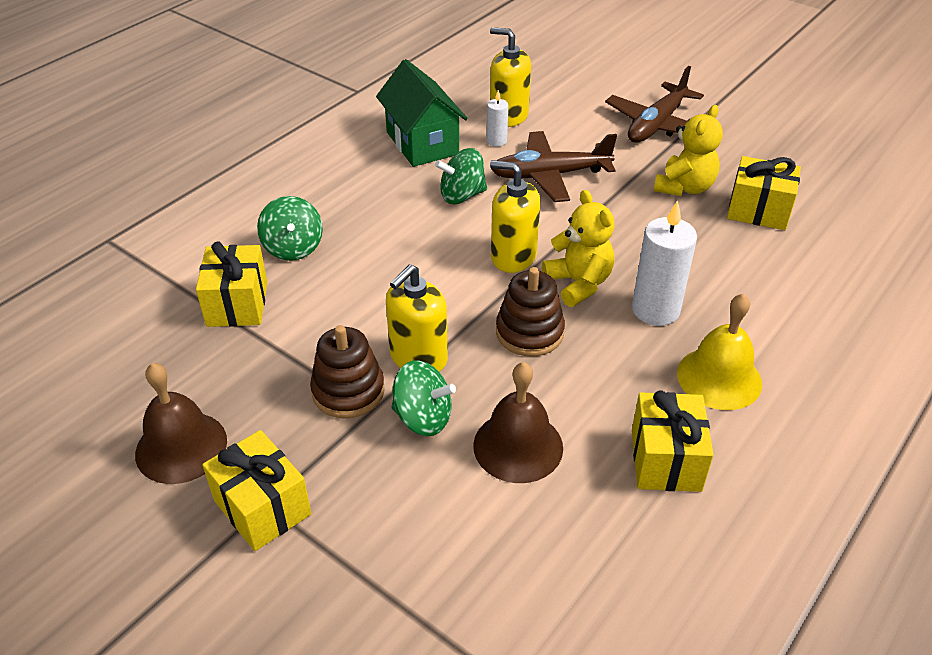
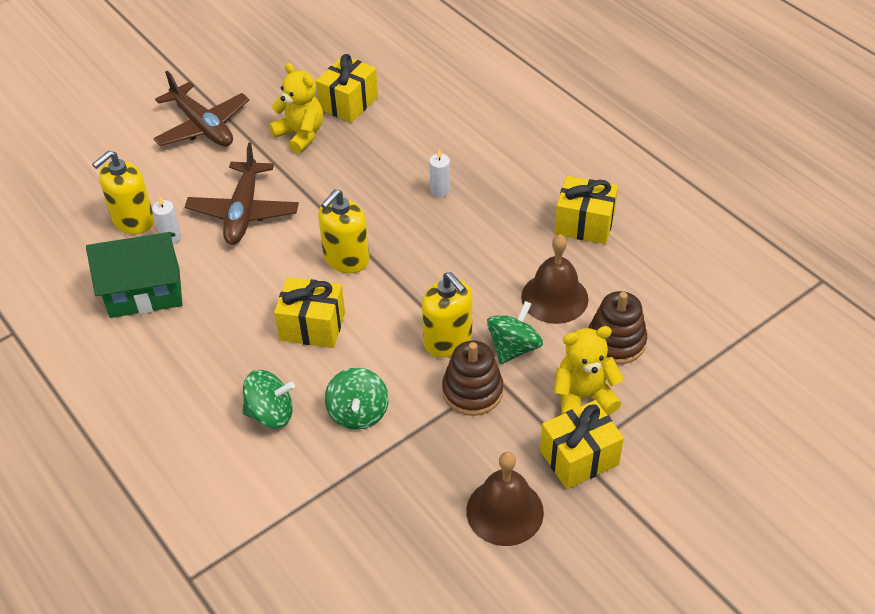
camera: 75 degrees left, 5 degrees up
yellow gift [196,241,267,327] -> yellow gift moved to [274,277,345,348]
green spinning top [435,148,487,204] -> green spinning top moved to [325,368,389,430]
brown stacking toy [496,267,565,356] -> brown stacking toy moved to [588,291,647,364]
yellow teddy bear [542,190,615,307] -> yellow teddy bear moved to [554,326,624,415]
white candle [632,200,697,326] -> white candle [429,149,450,198], size x0.53
yellow bell [677,293,762,410] -> none

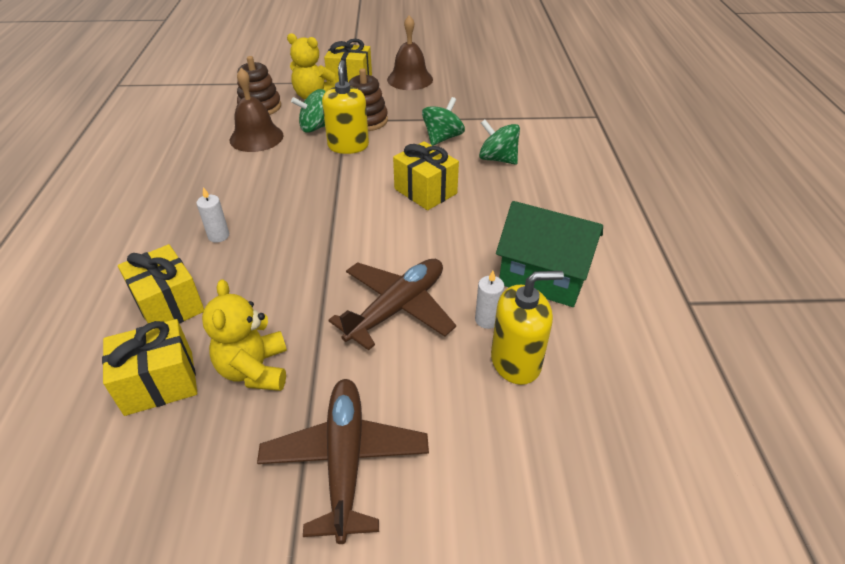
camera: 145 degrees left, 5 degrees down
yellow soap dispenser [318,189,369,273] -> none
yellow gift [554,176,618,244] -> yellow gift moved to [118,244,205,324]

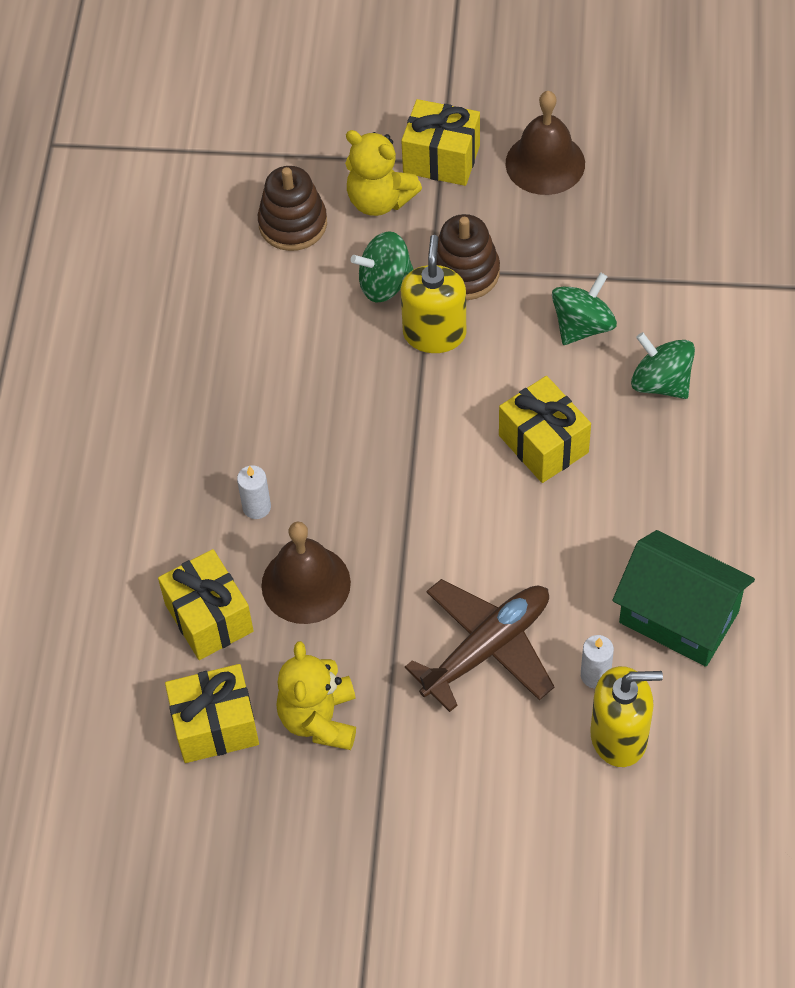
camera: 10 degrees right, 15 degrees up
brown bell [230,68,284,152] -> brown bell moved to [261,522,351,624]
brown plane [257,379,429,544] -> none

